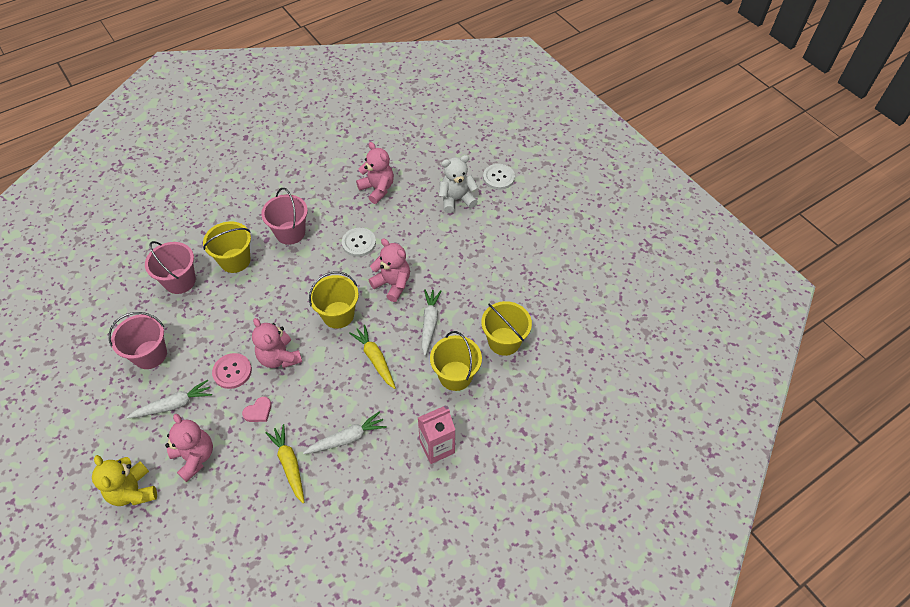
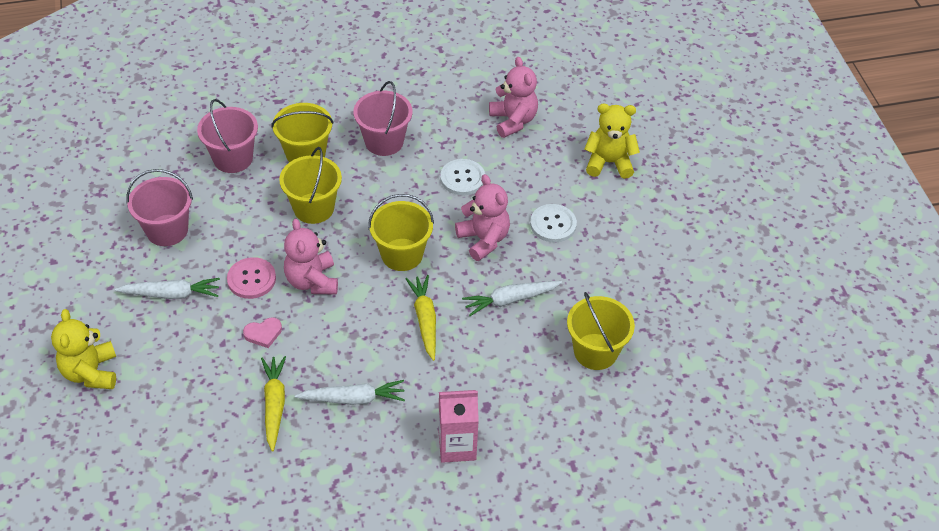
camera: 20 degrees right, 5 degrees down
pink teddy bear [165,414,213,482] -> none
white carrot [422,289,442,356] -> white carrot turned 135 degrees counterclockwise [462,281,562,316]
yellow bucket [430,331,482,391] -> yellow bucket moved to [279,147,342,224]
white teddy bear [439,155,478,213] -> yellow teddy bear [584,104,640,179]
white button [483,164,515,190] -> white button moved to [530,204,577,243]

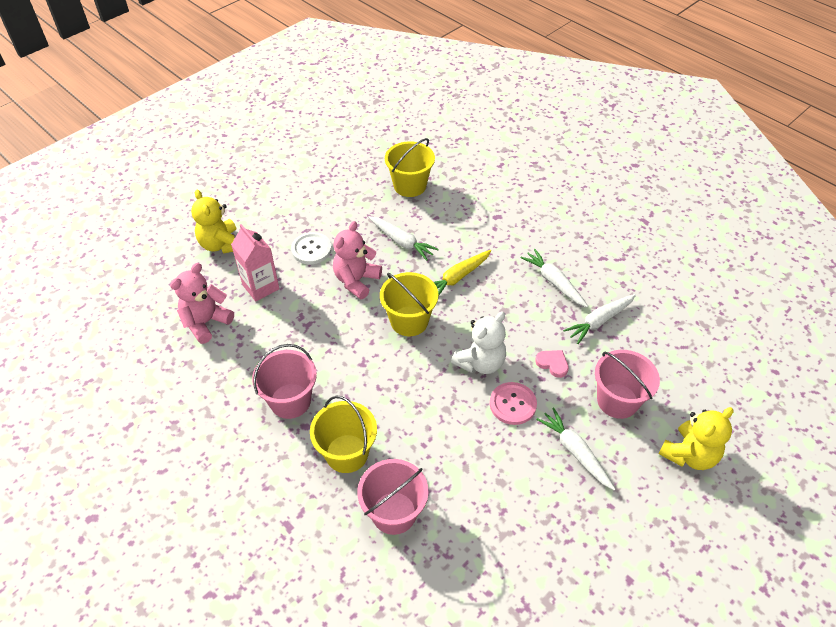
camera: 120 degrees left, 0 degrees up
pink bucket [126,169,193,246] -> pink bucket moved to [595,350,660,419]
yellow carrot [261,356,286,451] -> white carrot [563,294,636,344]
yellow bucket [279,147,342,224] -> none
pink teddy bear [284,219,338,295] -> white teddy bear [451,311,506,374]
pink carton [439,390,479,463] -> pink carton moved to [231,224,280,301]
white button [440,159,485,195] -> none

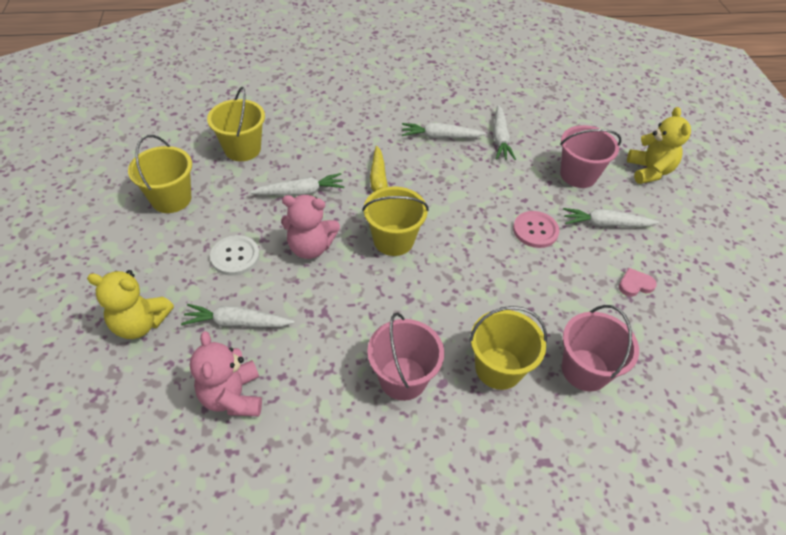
camera: 55 degrees left, 0 degrees up
pink carton [231,224,280,301] -> white carrot [181,304,295,327]
pink teddy bear [333,221,382,299] -> pink teddy bear turned 60 degrees counterclockwise [281,195,340,259]
white teddy bear [451,311,506,374] -> none
pink heart [535,350,569,378] -> pink heart moved to [619,268,657,297]
none -> yellow bucket [128,135,192,213]

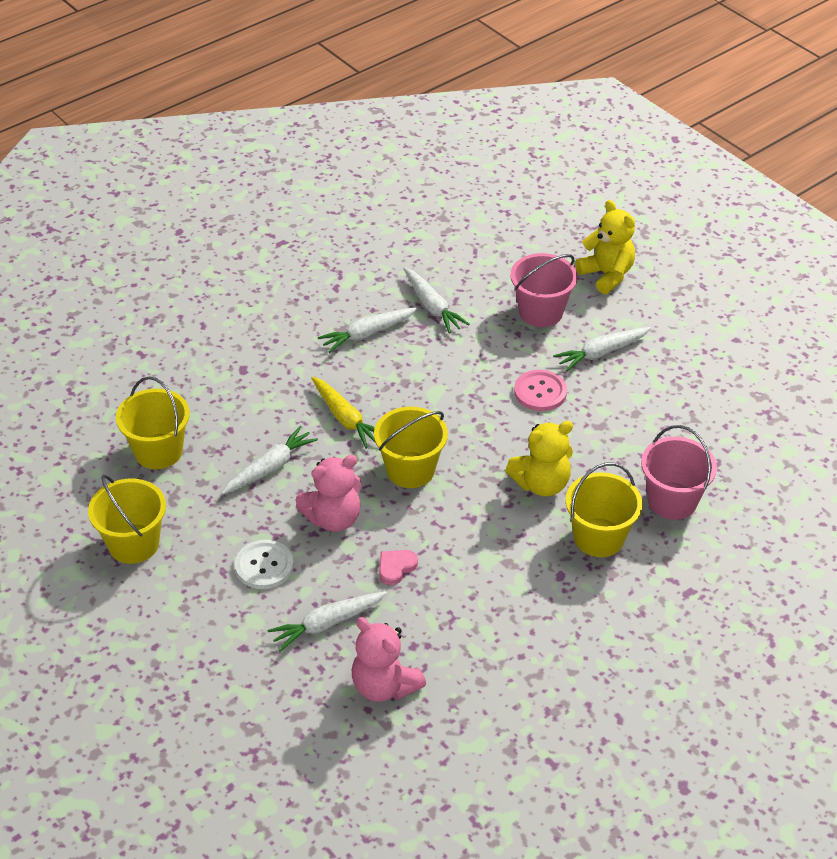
camera: 30 degrees left, 5 degrees down
yellow teddy bear [87,270,174,339] -> yellow teddy bear moved to [505,421,573,496]
pink bucket [367,313,444,401] -> none
pink heart [619,268,657,297] -> pink heart moved to [379,550,418,585]

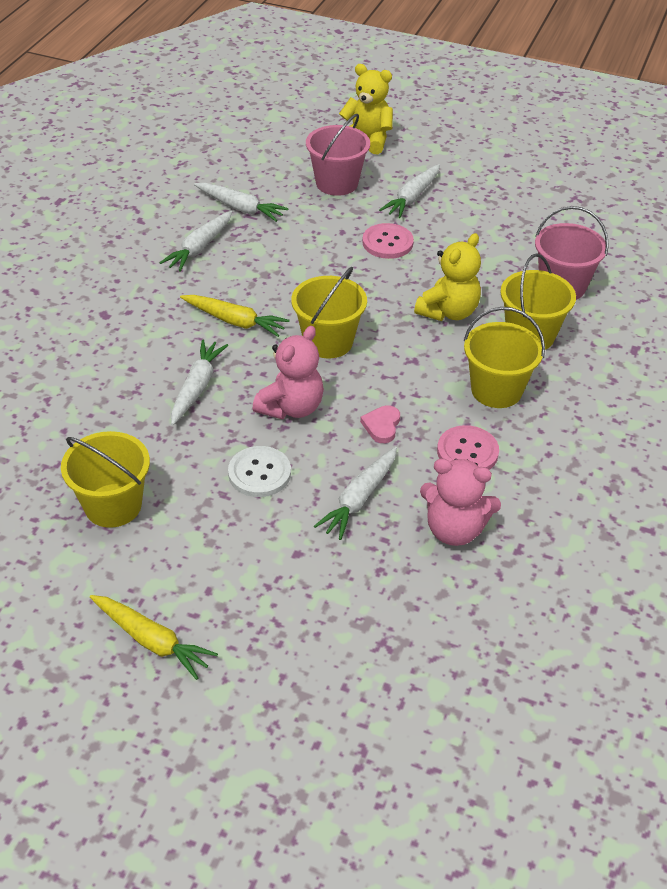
camera: 30 degrees left, 0 degrees up
yellow bucket [116,376,190,469] -> yellow bucket moved to [464,307,545,408]
none -> yellow carrot [90,595,218,680]
none -> pink button [437,425,499,470]

